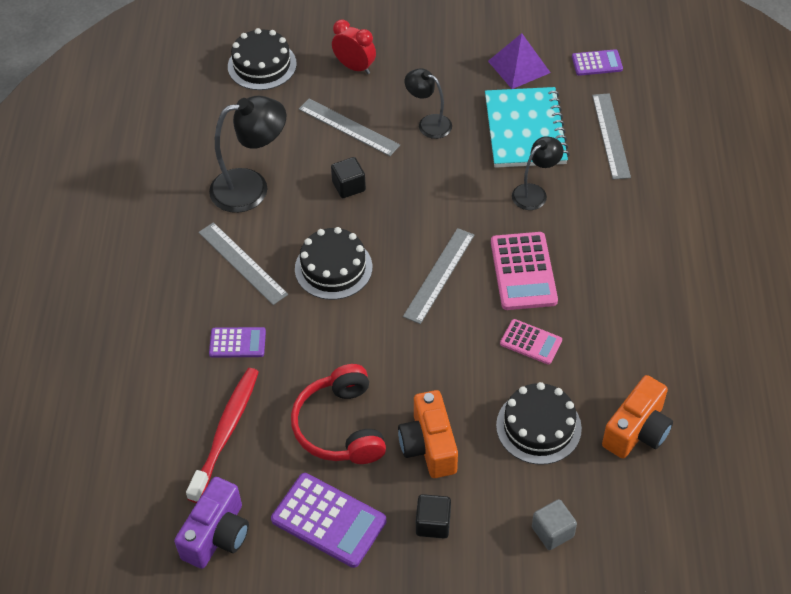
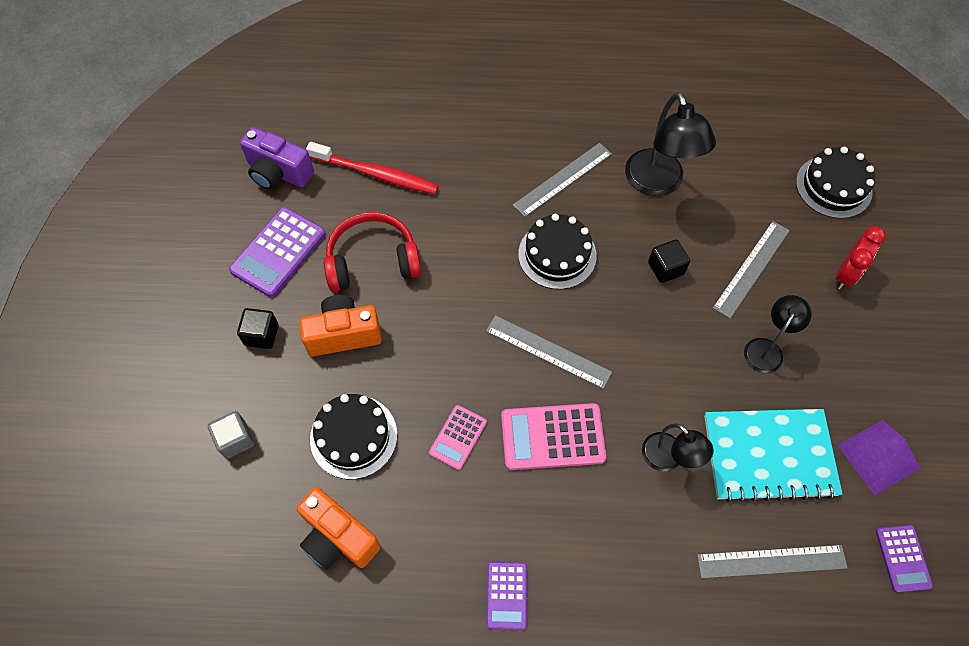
camera: 90 degrees right, 10 degrees up
purple calculator [209,327,266,358] -> purple calculator moved to [486,562,527,630]

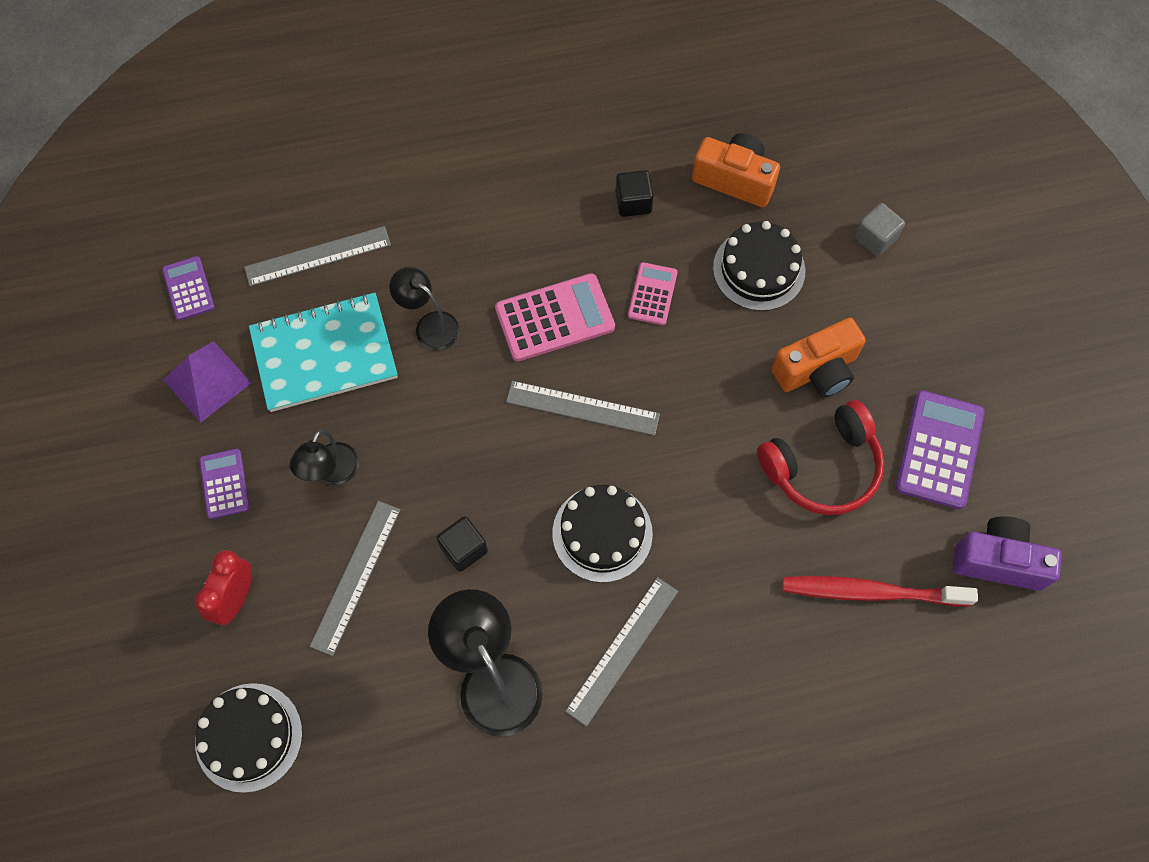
camera: 165 degrees right, 5 degrees up
black cube [237,308,279,349] -> black cube moved to [615,170,654,217]
purple calculator [486,562,527,630] -> purple calculator moved to [199,449,249,519]

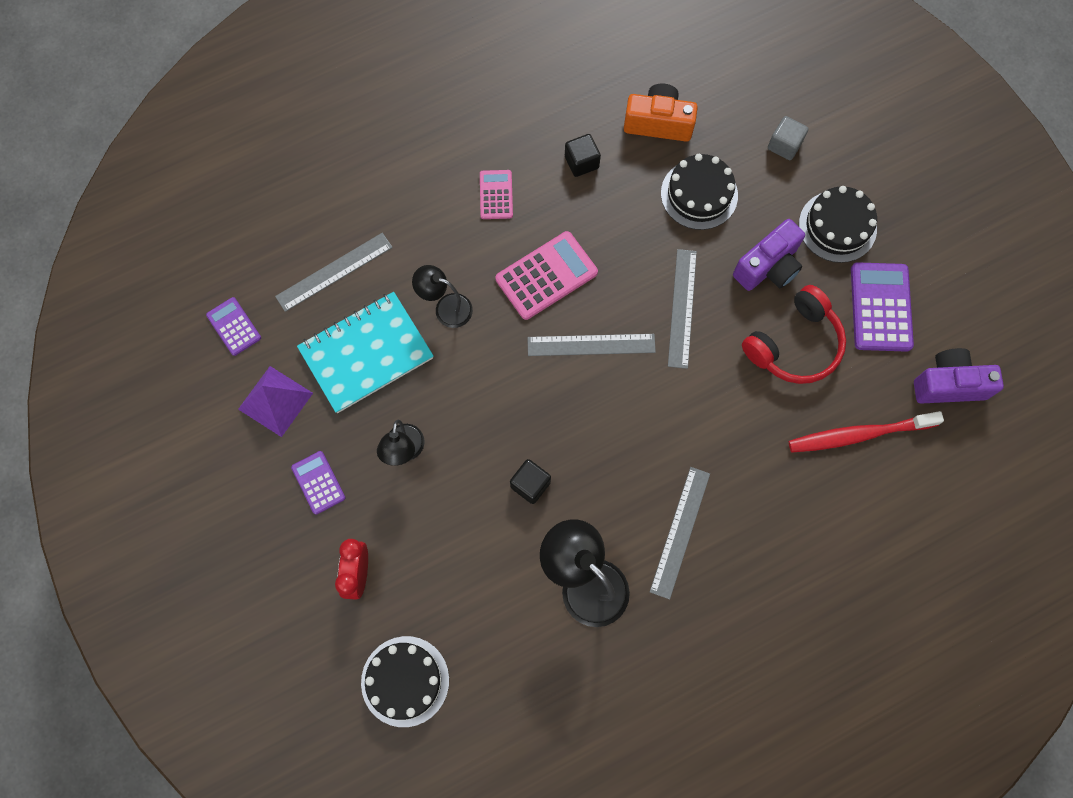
camera: 15 degrees left, 5 degrees up
grey ruler [310,501,401,656] -> grey ruler moved to [668,249,697,369]
black cake [552,485,653,583] -> black cake moved to [799,186,877,263]
pink calculator [628,262,677,325] -> pink calculator moved to [480,170,513,219]
orange camera [772,318,866,398] -> purple camera [733,219,805,291]

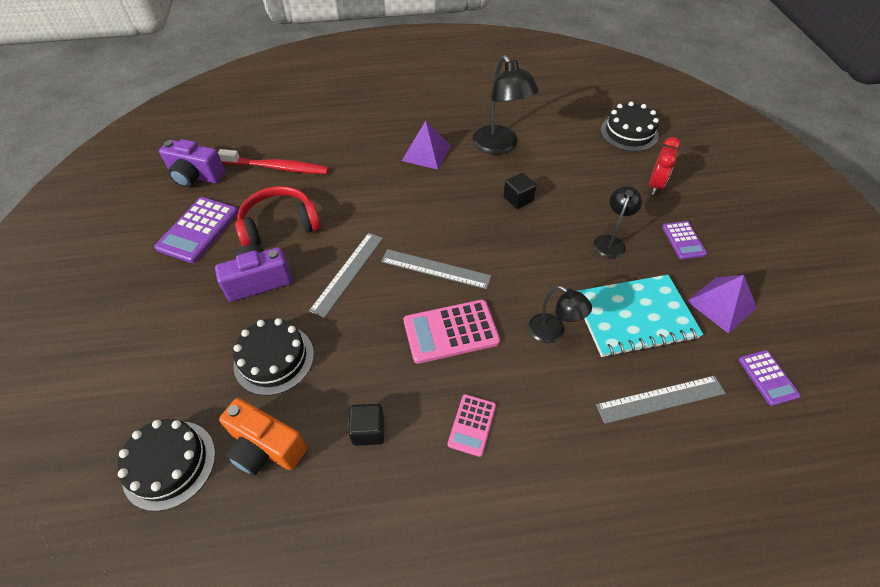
camera: 160 degrees left, 20 degrees down
grey ruler [650,467,710,599] -> purple pyramid [402,121,451,170]
grey cube [768,116,808,160] -> none
black cake [799,186,877,263] -> black cake moved to [117,419,216,511]

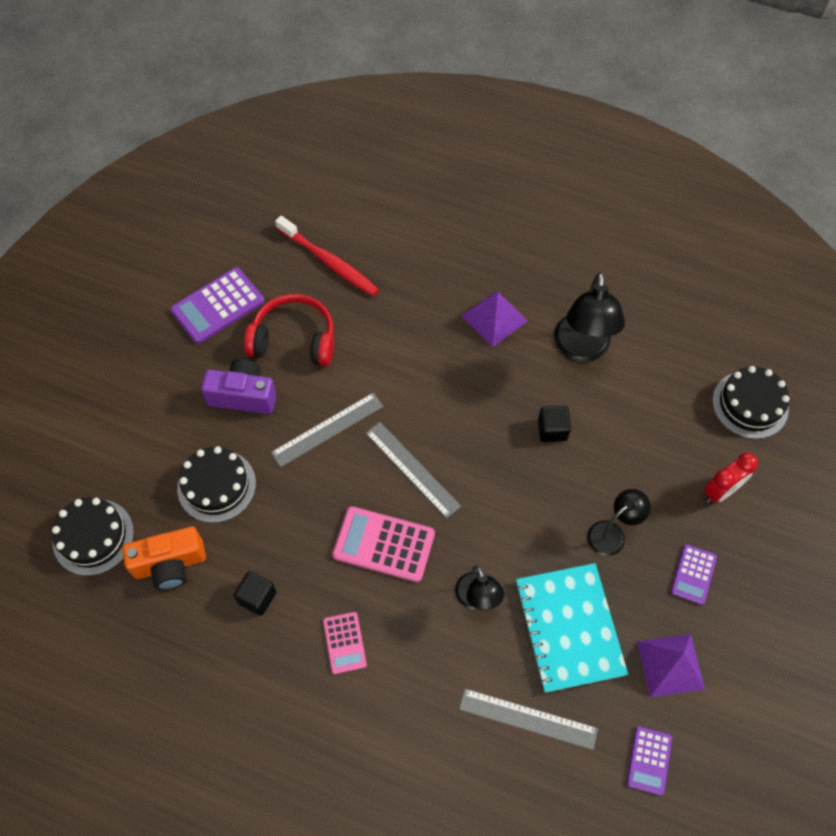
camera: 30 degrees right, 10 degrees up
purple camera [159,139,226,187] -> none
orange camera [219,398,307,476] -> orange camera turned 75 degrees counterclockwise [122,526,206,590]
pink calculator [448,394,496,457] -> pink calculator turned 60 degrees counterclockwise [323,612,367,674]
turquoise notebook [578,275,703,358] -> turquoise notebook turned 60 degrees clockwise [515,563,628,693]

